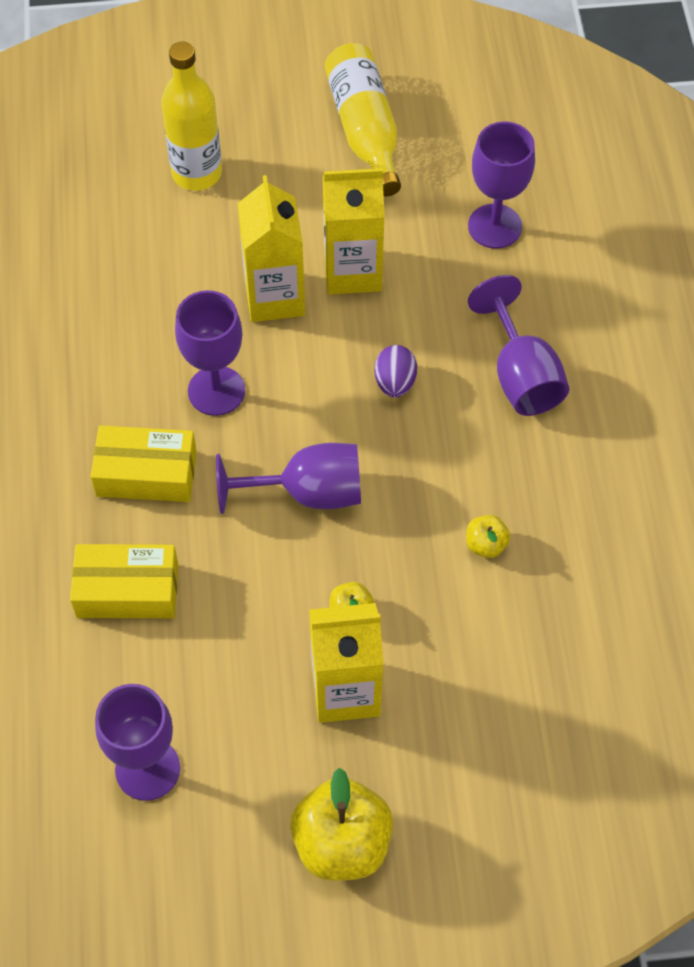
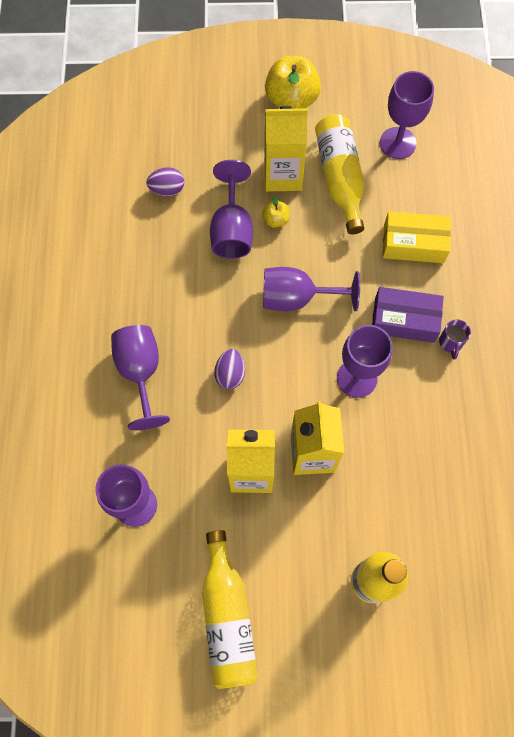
camera: 175 degrees left, 10 degrees up
yellow box [90,425,197,502] -> purple box [372,287,444,343]
yellow apple [466,515,510,558] -> none
none -> purple egg [146,167,184,196]
none -> purple goblet [210,160,253,258]
none -> yellow bottle [315,114,364,234]
none -> purple mug [439,319,471,359]

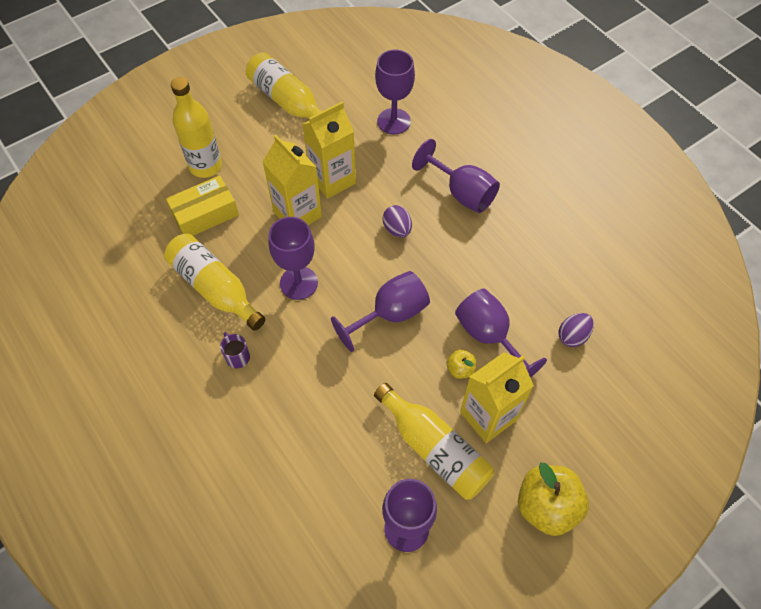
camera: 145 degrees right, 10 degrees down
purple box [372,287,444,343] -> none
yellow box [383,211,451,263] -> yellow box moved to [166,175,239,236]
none -> yellow bottle [164,234,266,331]

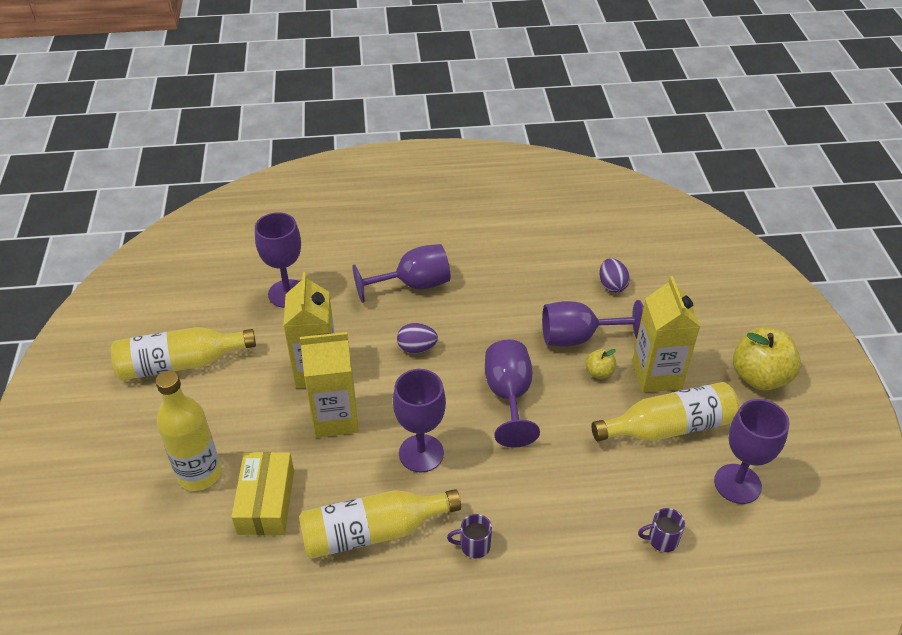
camera: 60 degrees left, 15 degrees down
none -> purple mug [638,508,685,552]

